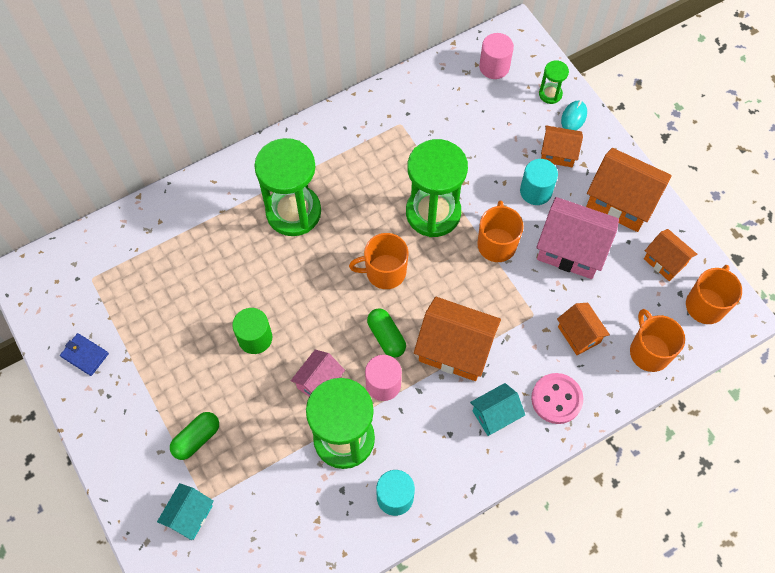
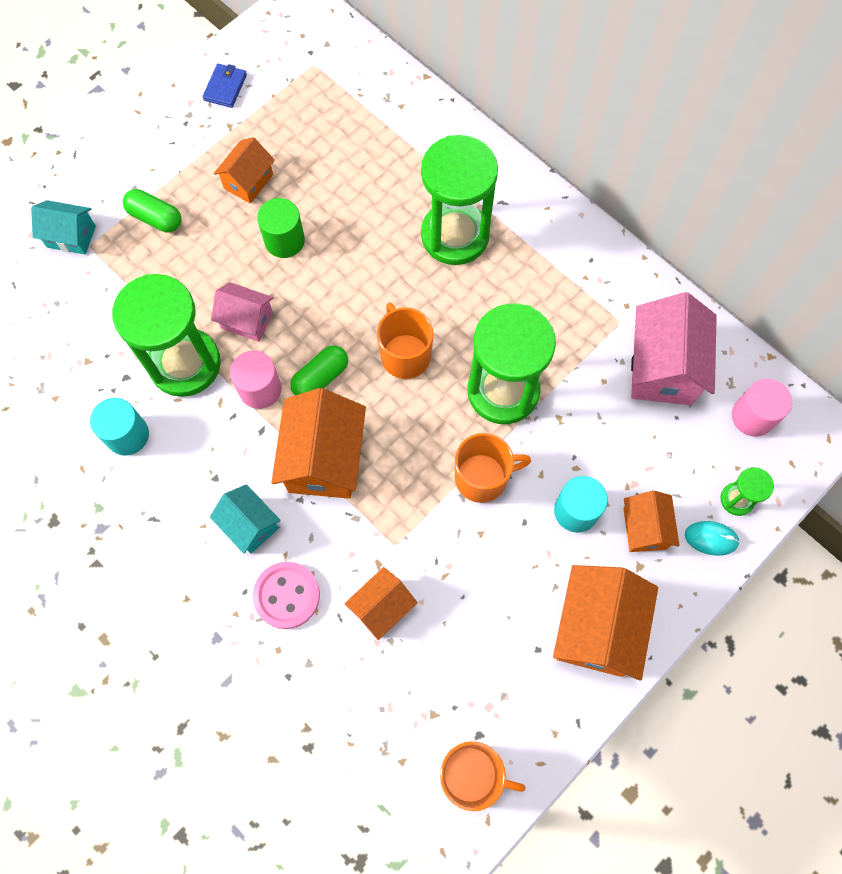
camera: 75 degrees right, 5 degrees up
pink house [536,197,619,279] -> pink house moved to [631,292,717,405]
orange mug [630,309,685,372] -> none
orange house [644,229,697,281] -> orange house moved to [214,137,275,204]

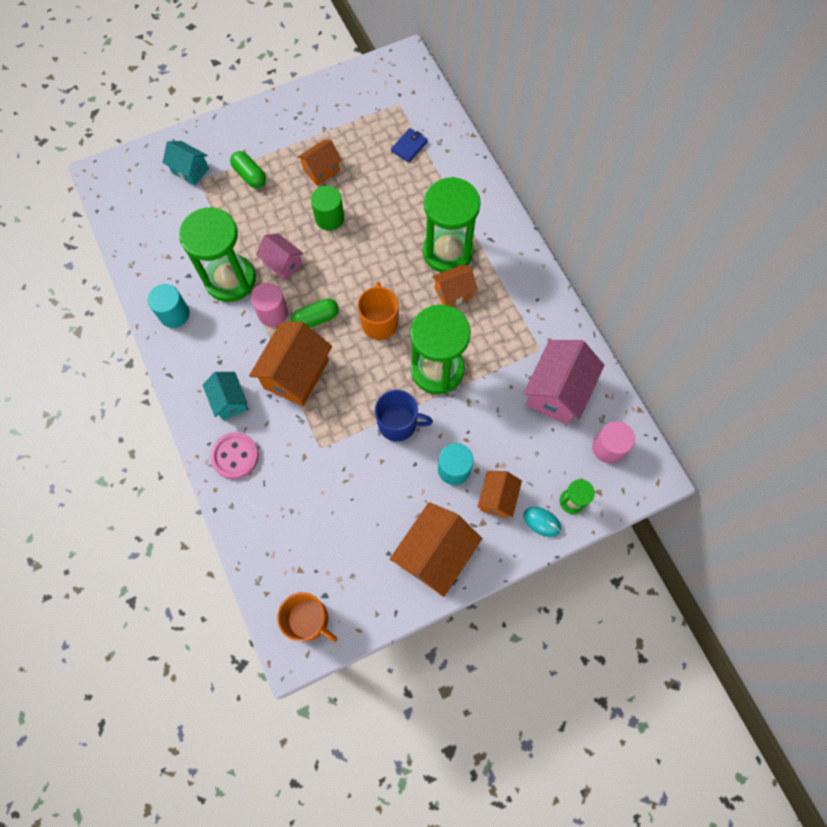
camera: 20 degrees right, 0 degrees up
blue wallet [203,64,247,108] -> blue wallet moved to [391,128,428,162]
orange house [345,567,418,640] -> orange house moved to [432,264,478,306]
orange mug [455,433,531,503] -> blue mug [375,390,433,442]

